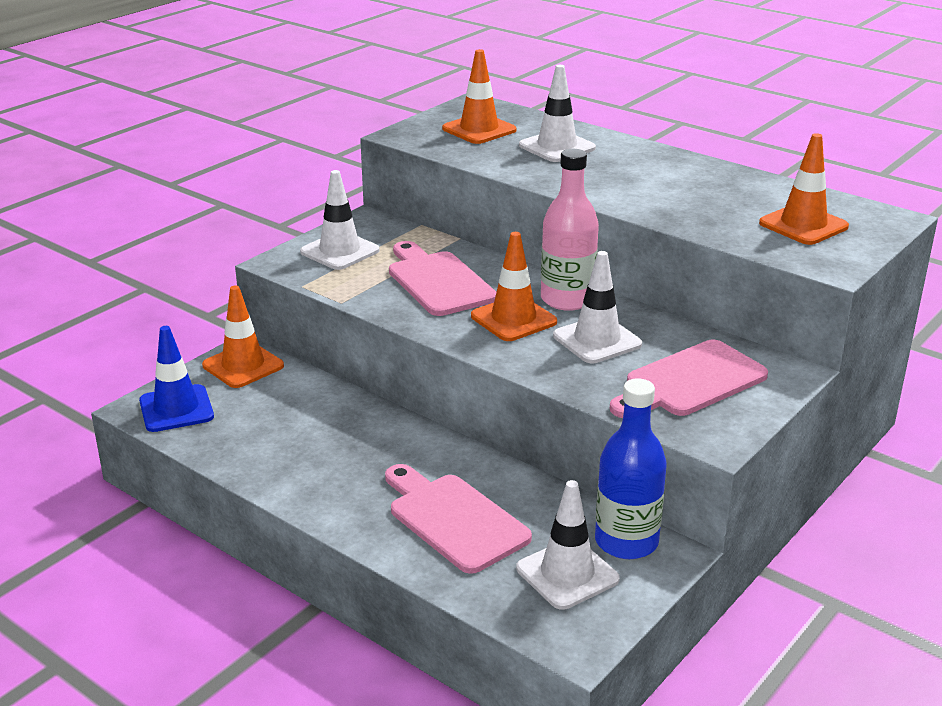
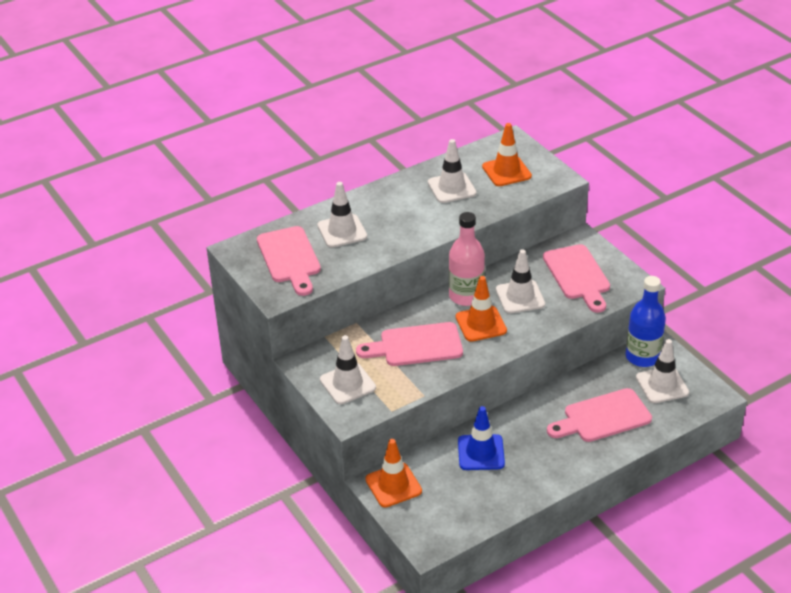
camera: 70 degrees left, 10 degrees up
blue traffic cone [139,326,214,432] -> blue traffic cone moved to [458,406,505,470]
orange traffic cone [442,49,517,144] -> pink cutting board [257,226,321,296]
none -> white traffic cone [428,139,477,203]

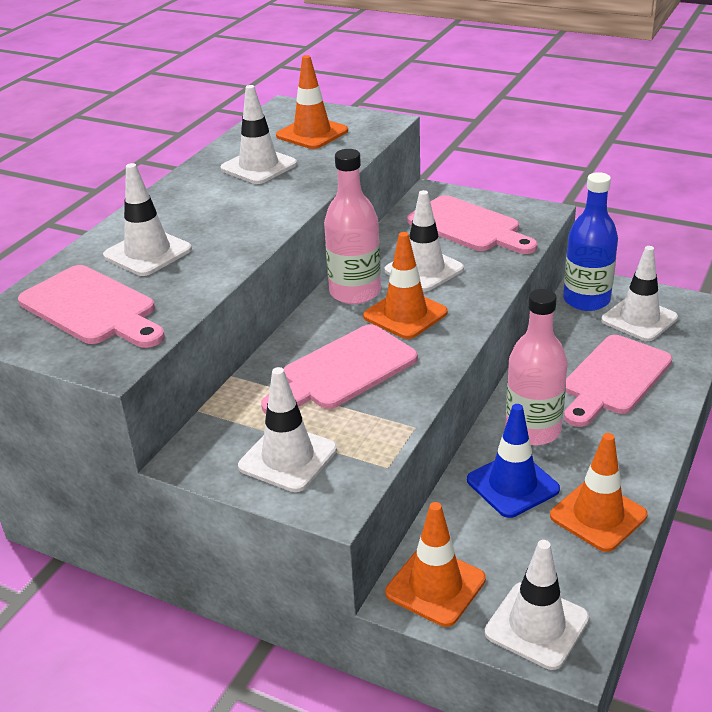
camera: 30 degrees left, 5 degrees down
none -> white traffic cone [485,540,589,670]
none -> pink bottle [506,289,567,446]
none -> orange traffic cone [550,433,647,552]

